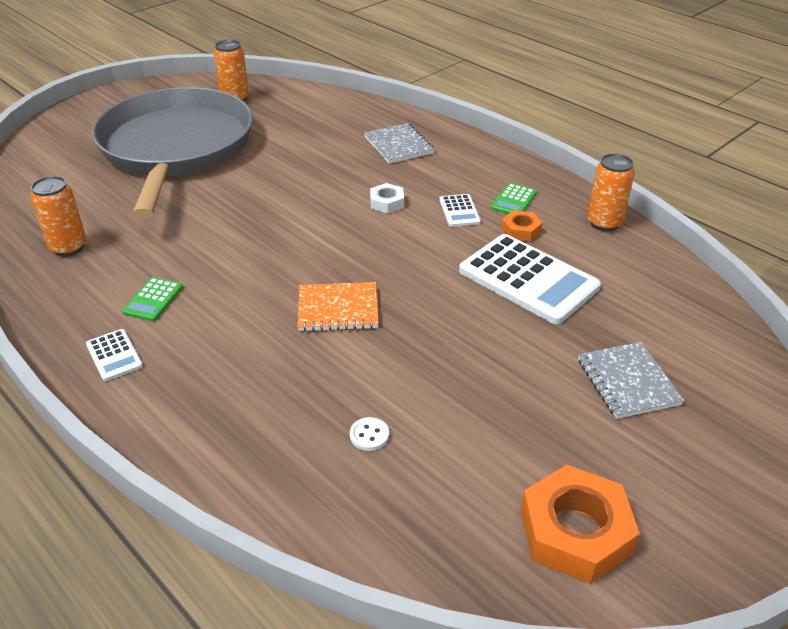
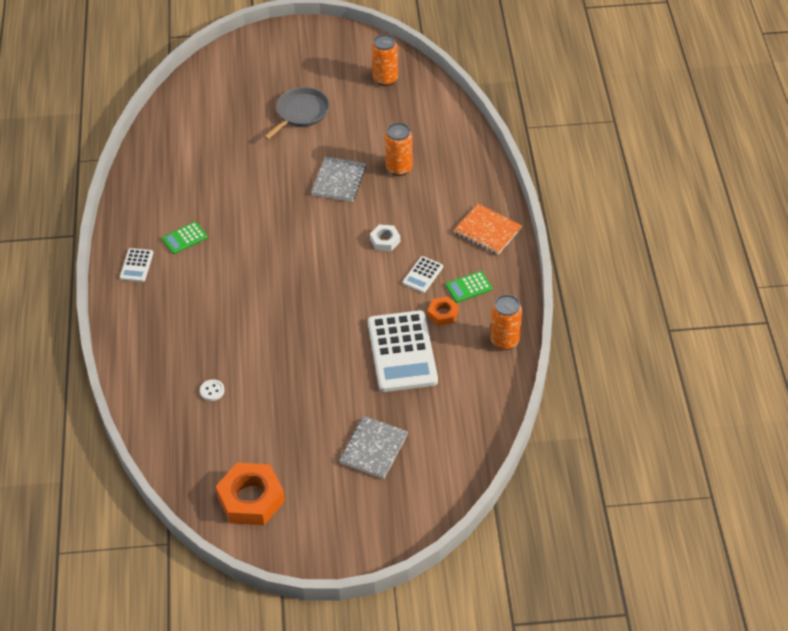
camera: 40 degrees right, 10 degrees up
orange can [31,176,87,256] -> orange can moved to [385,123,413,176]
grey pan [92,87,253,219] -> grey pan [264,87,329,140], size x0.41
orange notebook [298,282,379,332] -> orange notebook moved to [454,204,522,255]
grey notebook [364,123,434,164] -> grey notebook moved to [311,157,366,202]

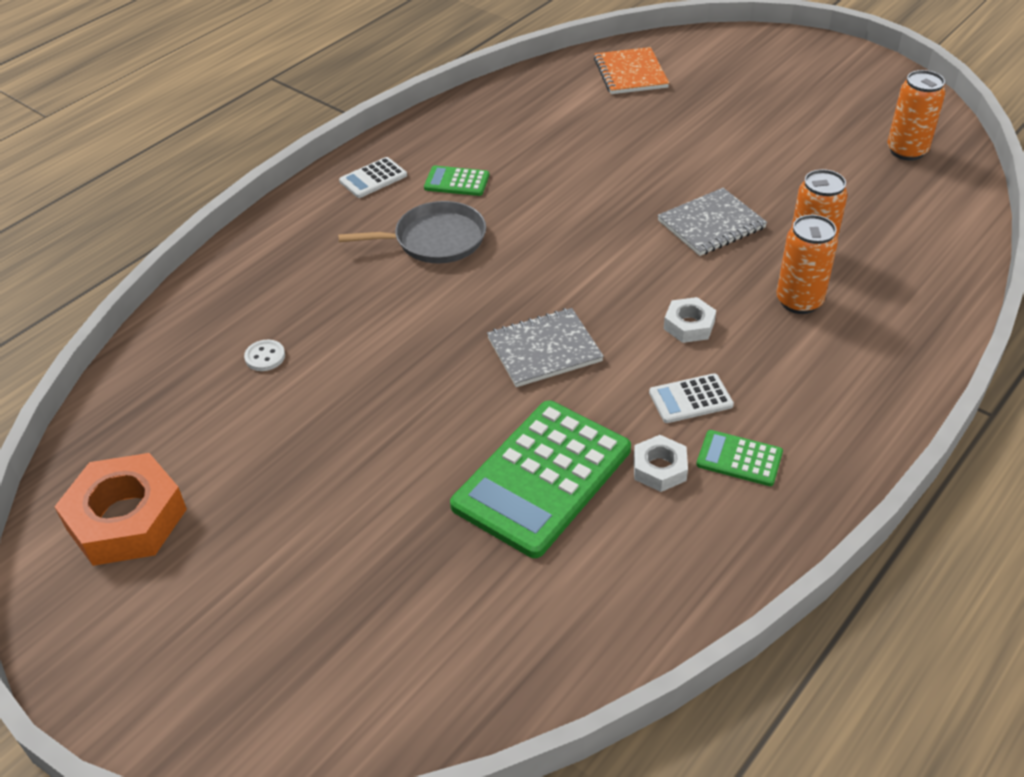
camera: 45 degrees right, 5 degrees down
grey pan [264,87,329,140] -> grey pan moved to [338,201,486,263]
grey notebook [339,416,408,479] -> grey notebook moved to [487,308,604,387]
white calculator [368,310,438,392] -> green calculator [450,401,631,558]
orange nut [428,296,459,326] -> white nut [634,435,688,492]
orange notebook [454,204,522,255] -> orange notebook moved to [594,47,669,94]
orange can [490,295,522,350] -> orange can moved to [776,215,838,314]

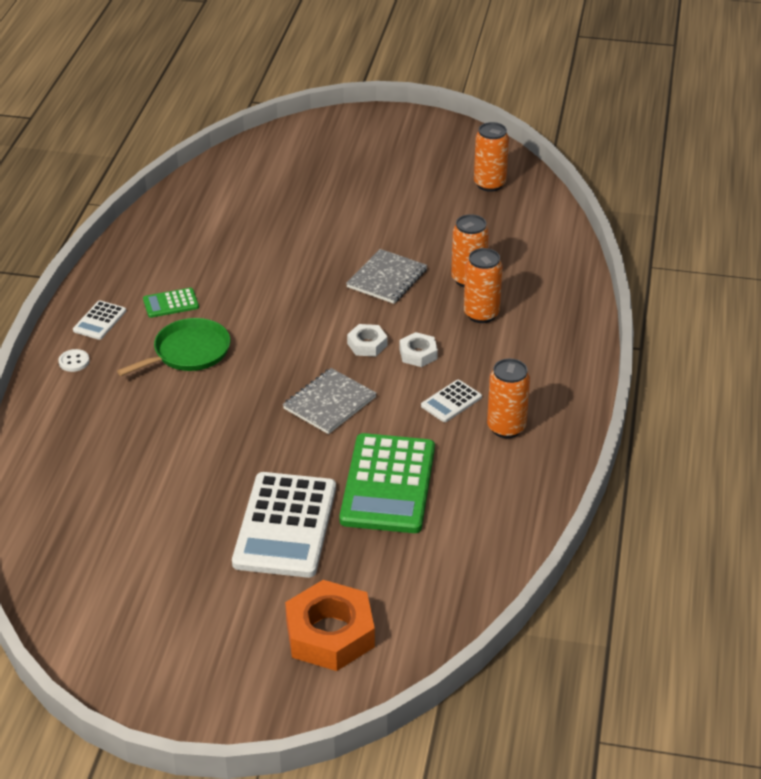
camera: 30 degrees left, 5 degrees down
orange nut [54,453,187,566] -> orange nut moved to [285,580,375,671]
white button [244,340,285,371] -> white button moved to [58,349,90,372]
grey pan [338,201,486,263] -> green pan [117,318,230,376]
orange notebook [594,47,669,94] -> none
white nut [634,435,688,492] -> white nut moved to [347,324,388,357]
green calculator [696,430,783,486] -> orange can [487,359,530,438]
none -> white calculator [232,472,336,578]

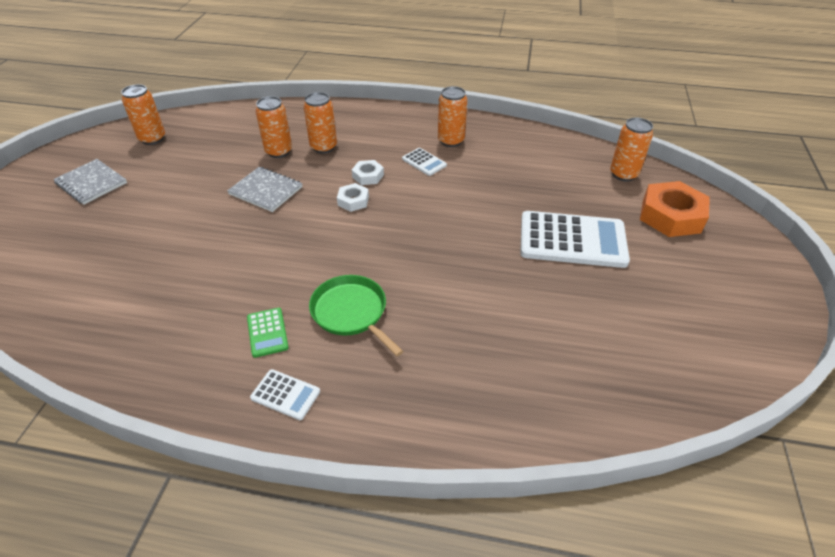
camera: 90 degrees left, 5 degrees up
white button [58,349,90,372] -> none
grey notebook [283,368,377,434] -> grey notebook moved to [53,159,127,205]
green calculator [339,433,435,533] -> none
none -> orange can [610,118,653,181]

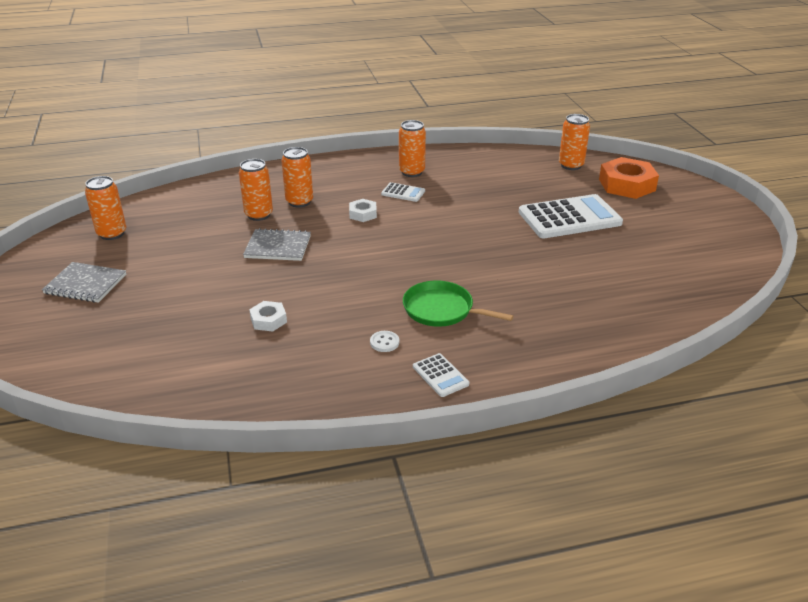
camera: 25 degrees left, 10 degrees down
green calculator [247,308,289,358] -> white button [370,331,399,352]
white calculator [250,369,320,420] -> white calculator turned 60 degrees clockwise [413,353,469,397]
white nut [337,183,369,212] -> white nut moved to [249,301,287,331]

